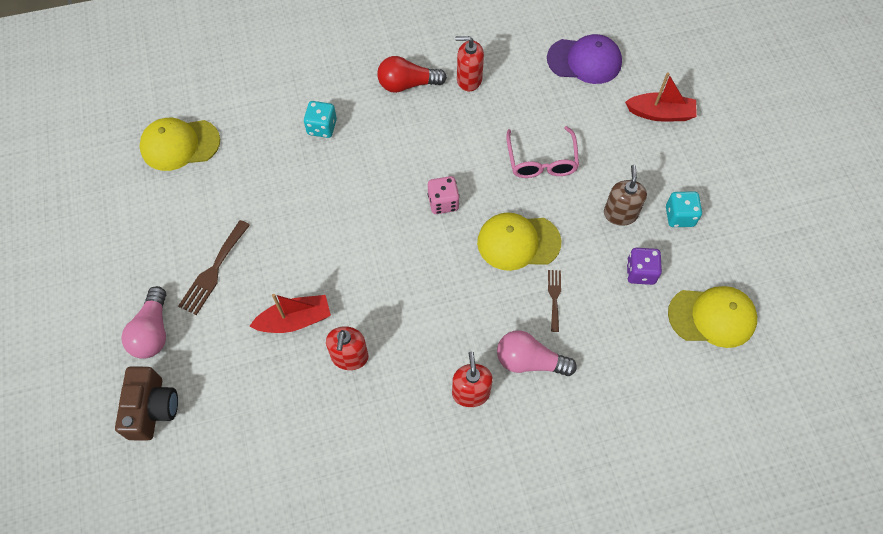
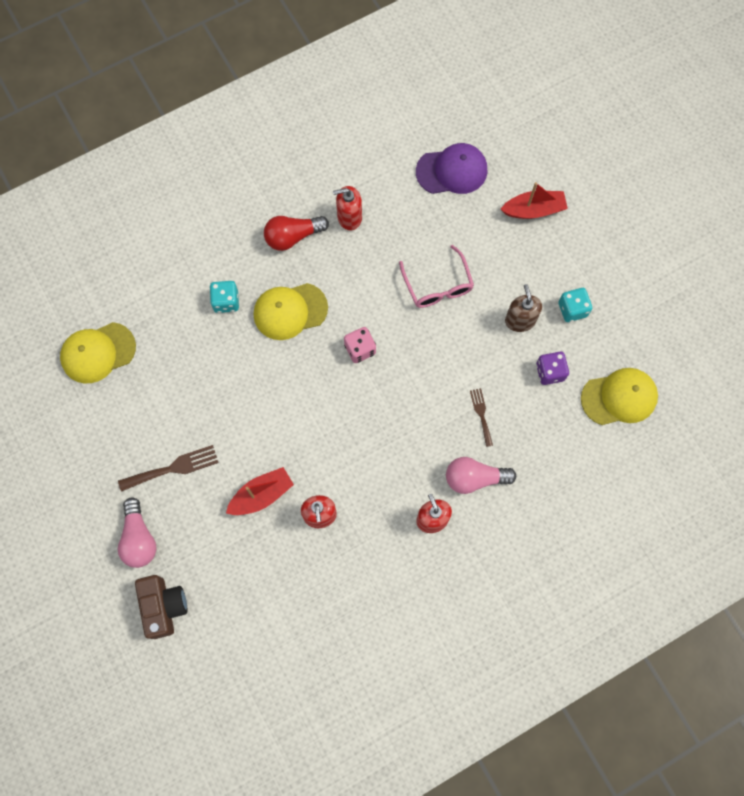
camera: 15 degrees left, 10 degrees up
brown fork [178,220,250,315] -> brown fork turned 120 degrees counterclockwise [118,445,218,492]
yellow cap [477,213,561,271] -> yellow cap moved to [254,283,328,340]

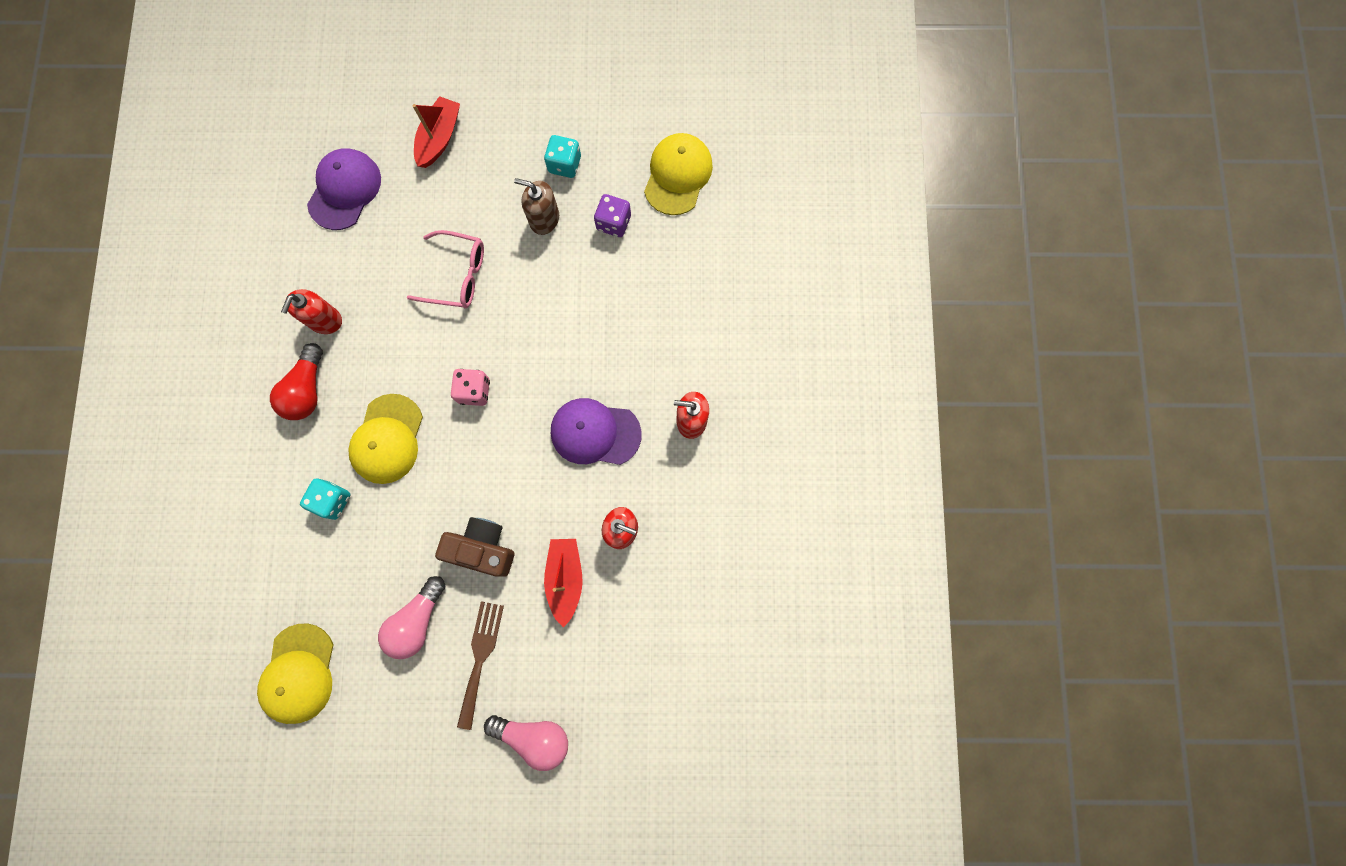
camera: 60 degrees left, 5 degrees up
brown camera [135,575,187,639] -> brown camera moved to [435,517,514,577]
pink light bulb [446,457,516,494] -> pink light bulb moved to [378,576,445,659]
brown fork [470,388,493,447] -> none
none -> purple cap [551,398,642,465]

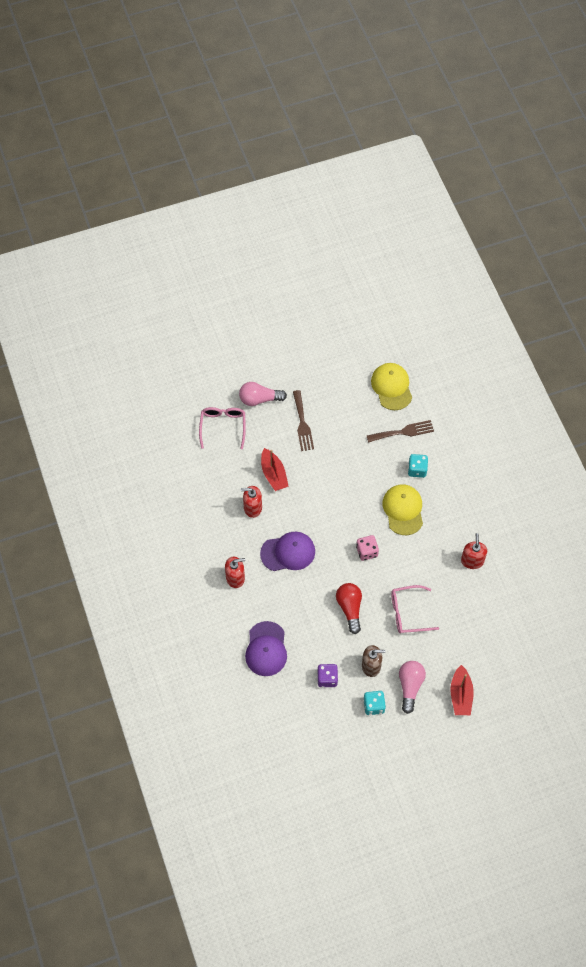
camera: 160 degrees right, 15 degrees down
red light bulb [270,343,323,420] -> red light bulb moved to [336,583,362,634]
purple cap [307,148,381,230] -> purple cap moved to [245,621,287,676]
pink light bulb [378,576,445,659] -> pink light bulb moved to [399,661,426,714]
brown camera [435,517,514,577] -> none
yellow cap [644,133,713,215] -> none
none -> pink glasses [199,407,246,449]
none -> brown fork [367,420,434,443]

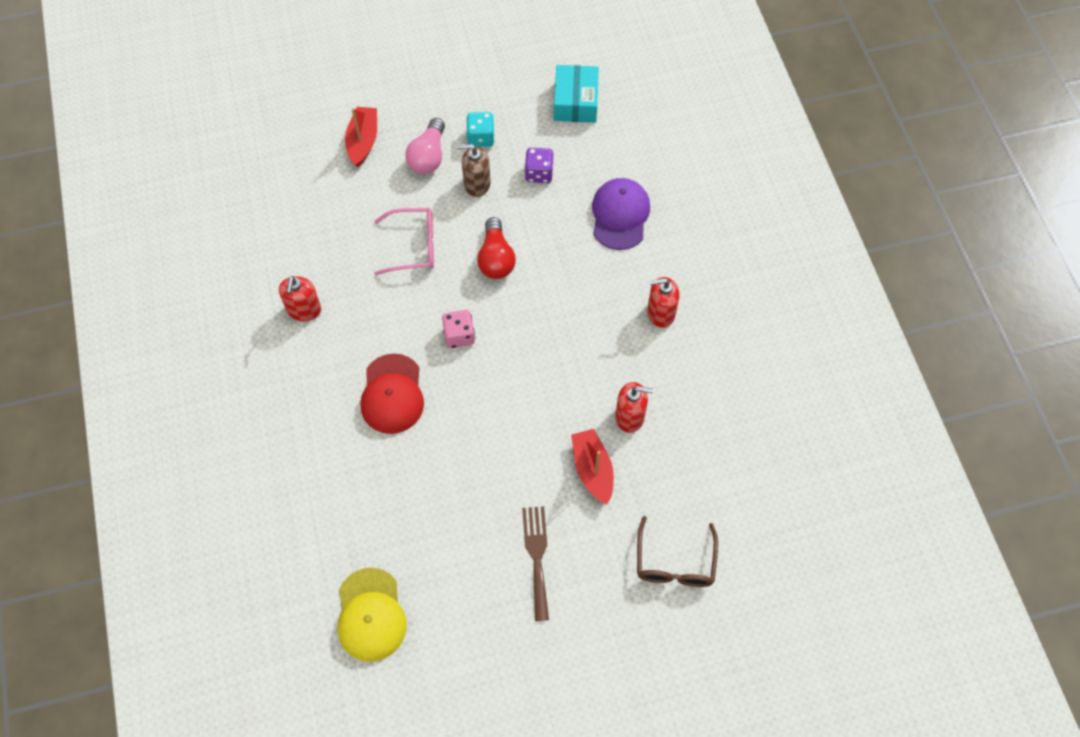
camera: 175 degrees left, 0 degrees up
pink glasses [199,407,246,449] -> brown glasses [637,516,718,587]
pink light bulb [239,382,287,406] -> none
purple cap [260,532,315,571] -> none
brown fork [367,420,434,443] -> none
yellow cap [383,484,423,535] -> red cap [360,354,424,434]
turquoise dice [408,454,428,478] -> none
none -> turquoise box [554,65,599,123]

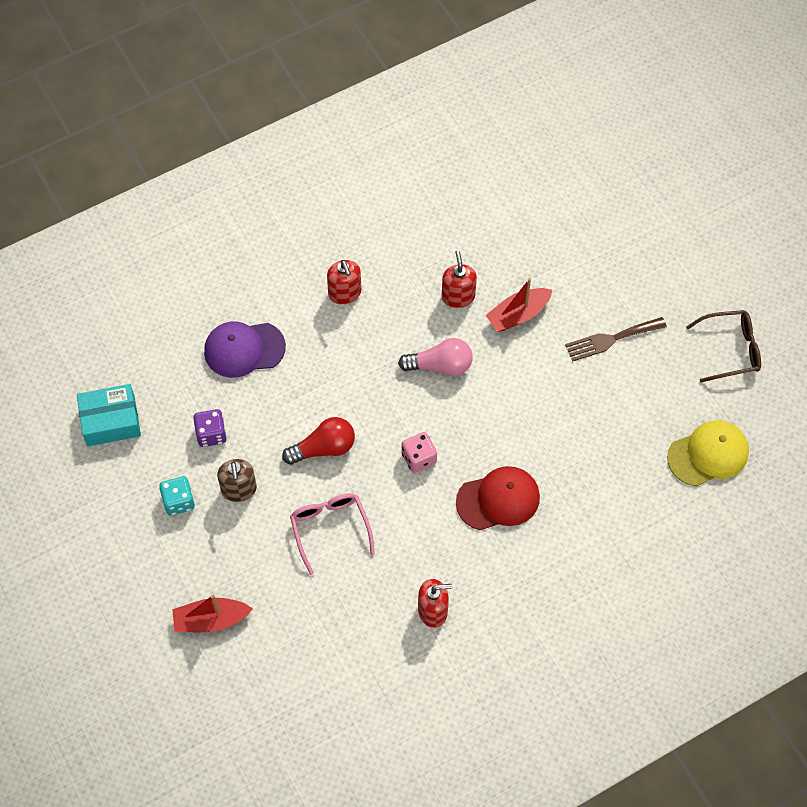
camera: 105 degrees left, 0 degrees up
pink light bulb [405,118,445,174] -> pink light bulb moved to [398,338,473,376]
brown glasses [637,516,718,587] -> brown glasses moved to [686,310,761,382]

